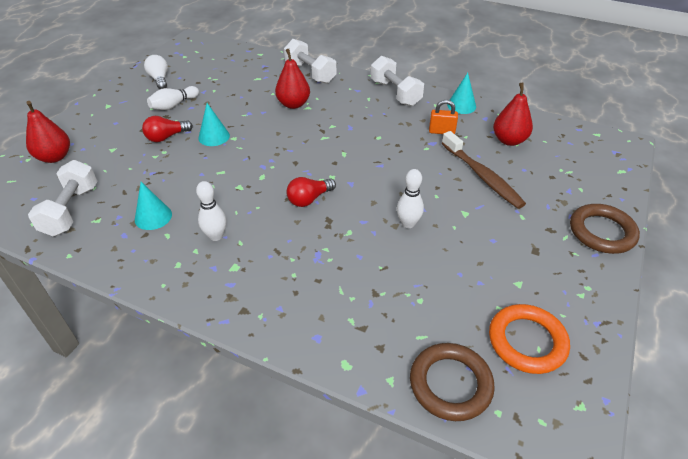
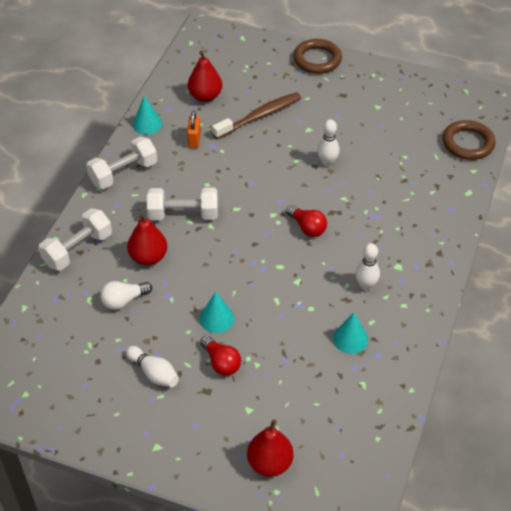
camera: 95 degrees left, 5 degrees up
white dumbbell [28,160,98,236] -> white dumbbell moved to [147,187,218,221]
white light bulb [144,55,168,89] -> white light bulb moved to [100,281,152,310]
orange ring [489,304,570,374] -> none

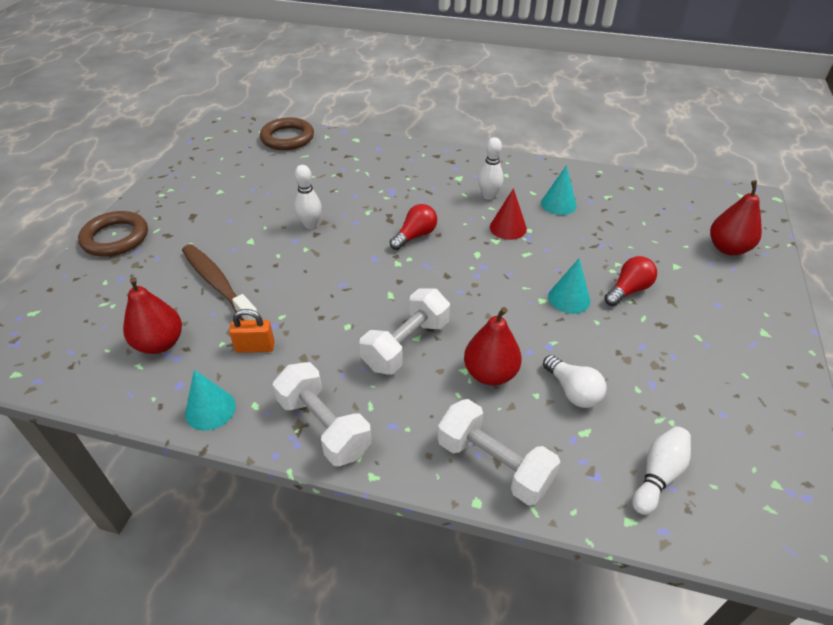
camera: 95 degrees left, 5 degrees down
white bowling pin [126,346,179,387] -> white bowling pin moved to [632,426,691,515]
white dumbbell [147,187,218,221] -> white dumbbell turned 45 degrees clockwise [359,288,450,374]
none -> red cone [490,188,527,240]

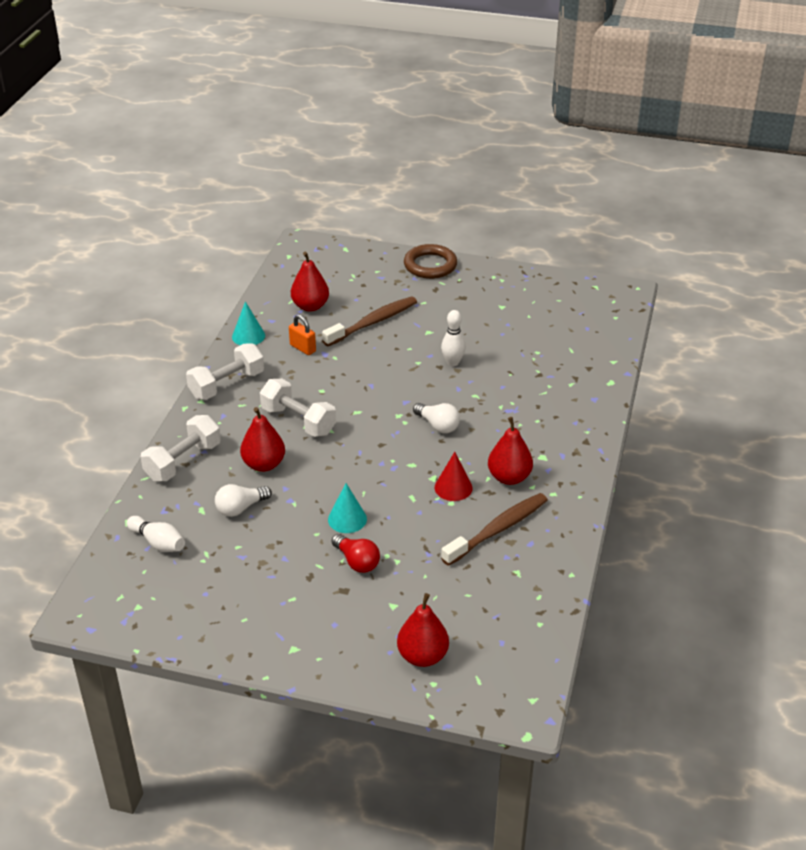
camera: 90 degrees right, 5 degrees down
orange padlock [229,309,275,353] -> orange padlock turned 45 degrees counterclockwise [289,315,316,355]
brown ring [260,117,314,150] -> none
red light bulb [390,204,437,250] -> white light bulb [413,403,460,433]
white bowling pin [478,137,503,200] -> red pear [488,417,533,485]
turquoise cone [541,165,577,215] -> brown toothbrush [441,493,548,566]

